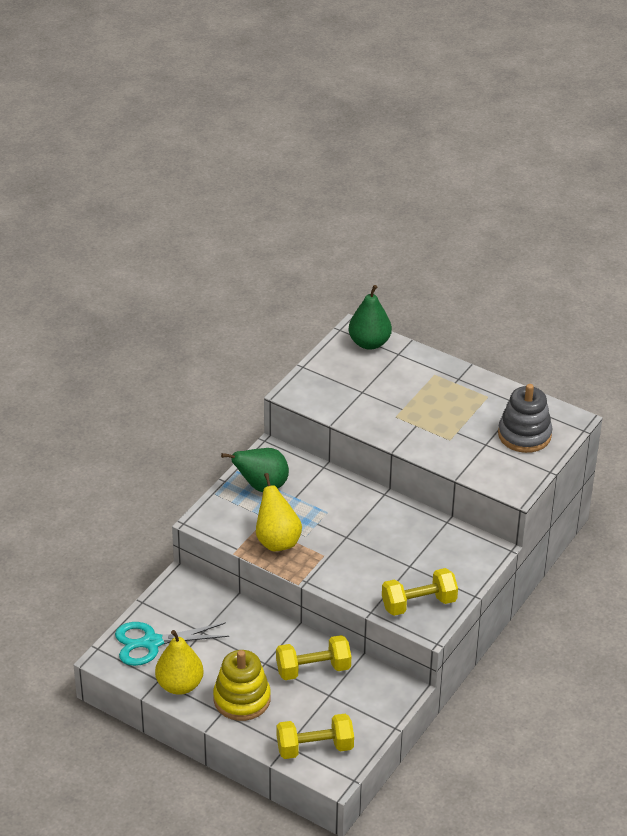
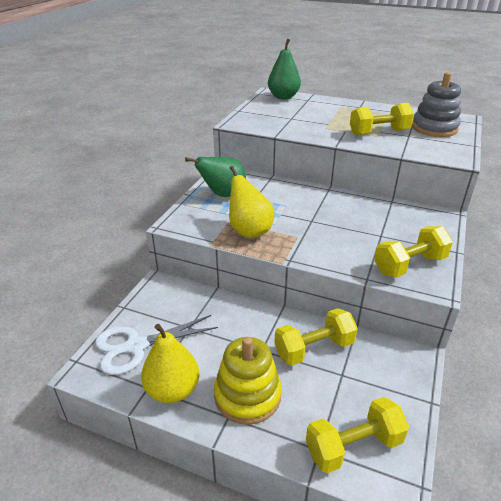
camera: 10 degrees left, 5 degrees down
turquoise scissors [115,622,229,666] -> white scissors [95,315,218,375]
none -> yellow dumbbell [350,103,414,136]

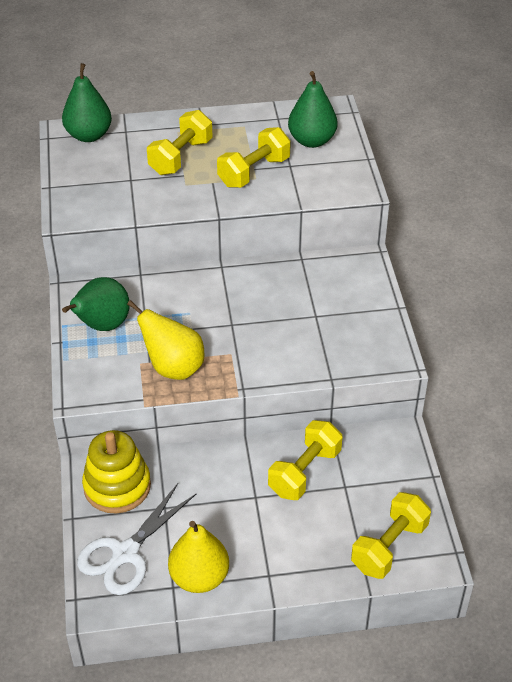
camera: 30 degrees left, 10 degrees up
yellow stacking toy [214,337,282,425] -> yellow stacking toy moved to [82,430,151,514]
yellow dumbbell [374,226,453,277] -> yellow dumbbell moved to [147,110,213,175]
grey stacking toy [412,72,461,137] -> green pear [288,71,338,148]

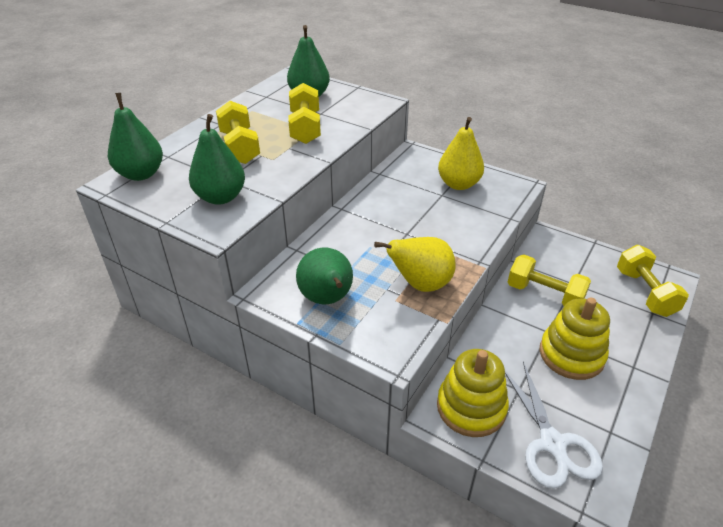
camera: 50 degrees left, 5 degrees down
yellow pear [168,521,229,593] -> yellow pear moved to [438,117,484,190]
yellow dumbbell [268,420,342,500] -> yellow dumbbell turned 45 degrees counterclockwise [508,254,591,306]
none -> green pear [189,114,245,205]
none -> yellow stacking toy [540,298,610,380]

